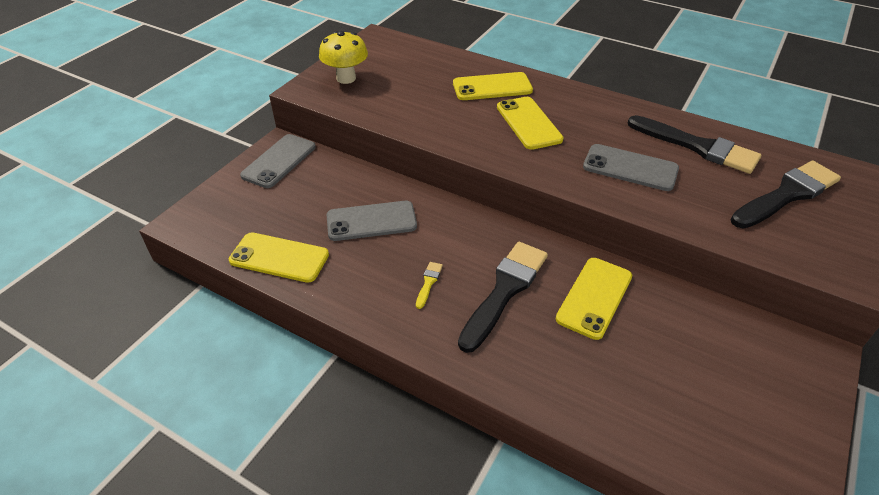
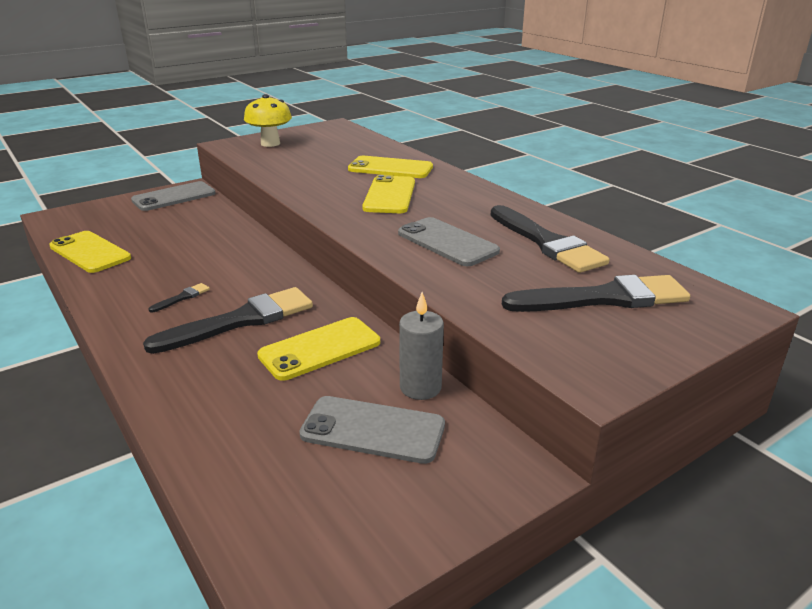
camera: 25 degrees right, 15 degrees down
grey phone [326,201,417,241] -> grey phone moved to [299,396,445,464]
yellow brush [416,262,443,309] -> black brush [149,283,210,312]
none -> grey candle [399,292,444,400]

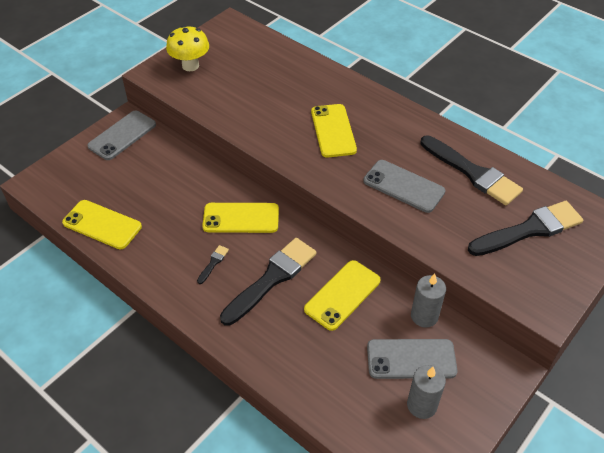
camera: 15 degrees left, 20 degrees up
yellow phone [348,156,433,178] -> yellow phone moved to [202,203,279,233]
none -> grey candle [407,365,446,419]

